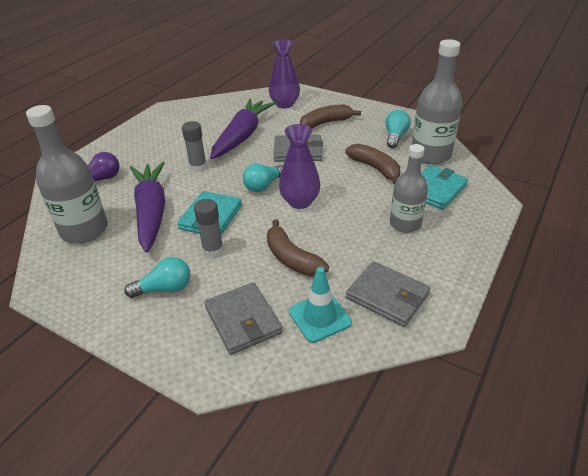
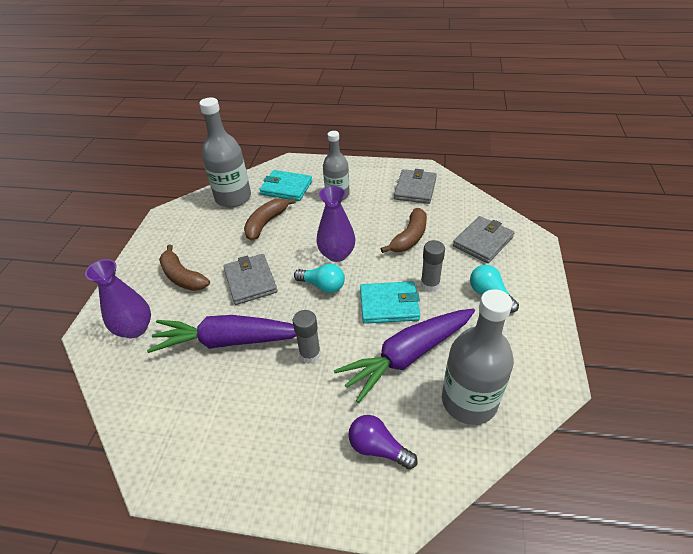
camera: 110 degrees left, 5 degrees up
turquoise traffic cone [289,267,352,343] -> none
turquoise light bulb [386,110,411,148] -> none

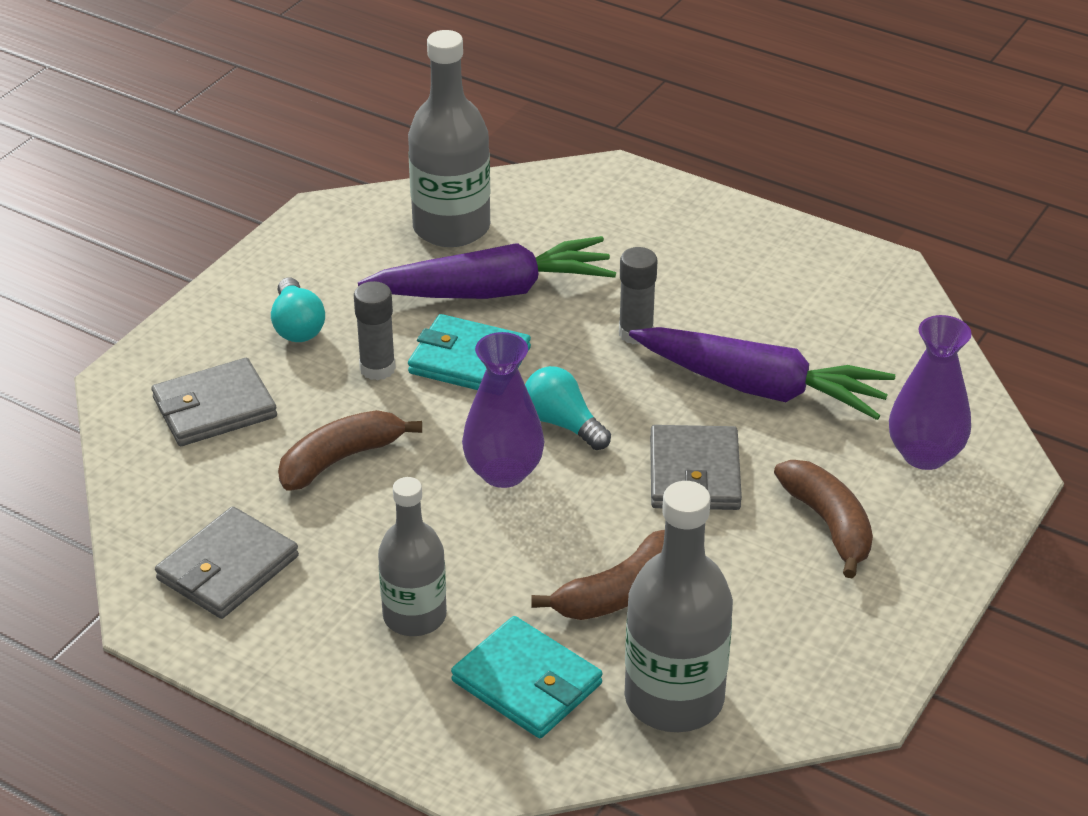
camera: 160 degrees left, 5 degrees down
purple light bulb [348,415,418,470] -> none

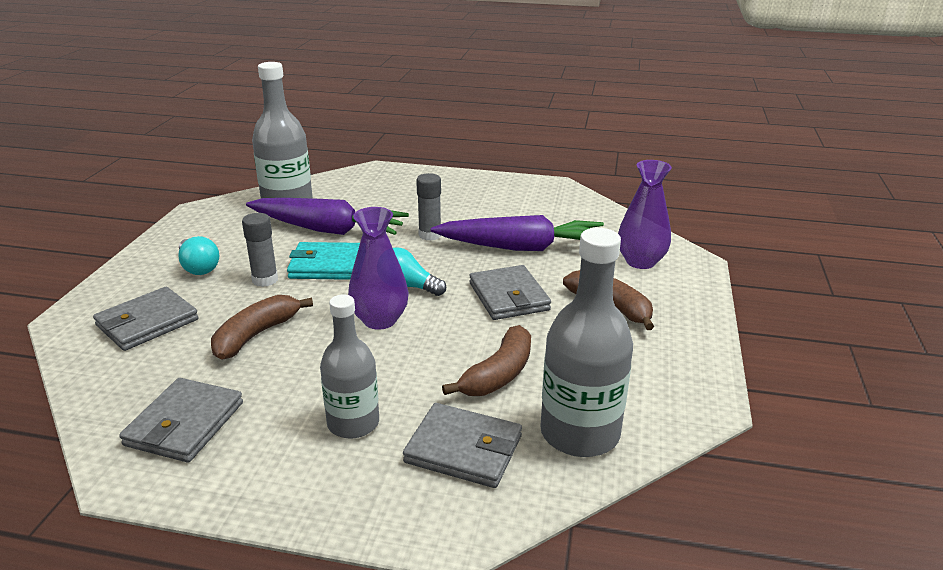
camera: 20 degrees left, 10 degrees down
purple carrot [358,236,616,299] -> purple carrot turned 45 degrees clockwise [246,198,409,235]
turquoise wallet [451,616,602,738] -> grey wallet [403,403,522,488]

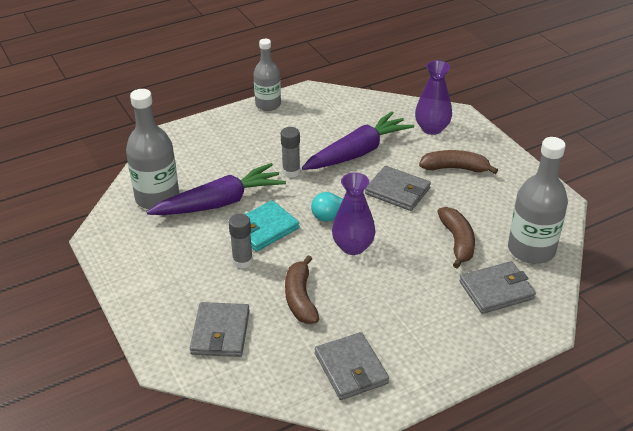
camera: 40 degrees left, 10 degrees up
turquoise light bulb [178,236,219,275] -> none
grey bottle [320,294,379,439] -> grey bottle moved to [253,39,281,111]

